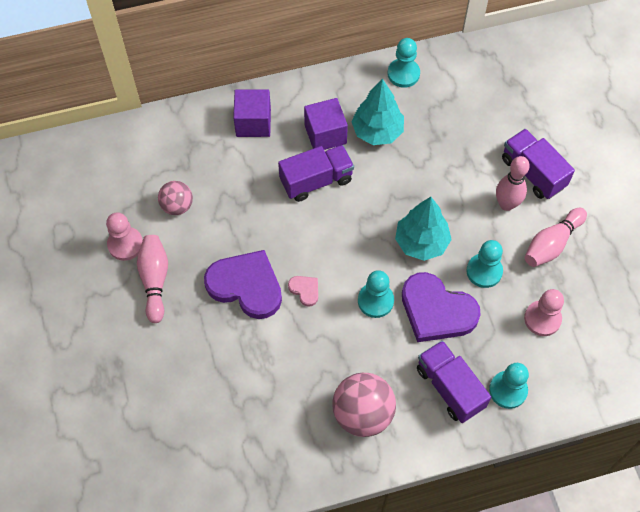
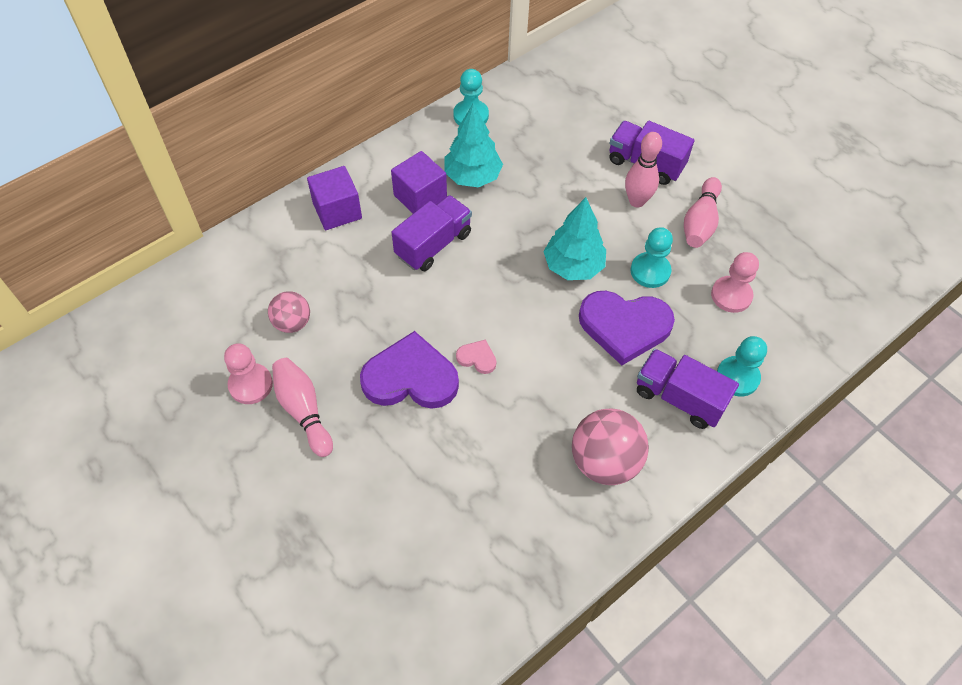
camera: 25 degrees left, 5 degrees down
turquoise pawn [358,270,394,318] -> none

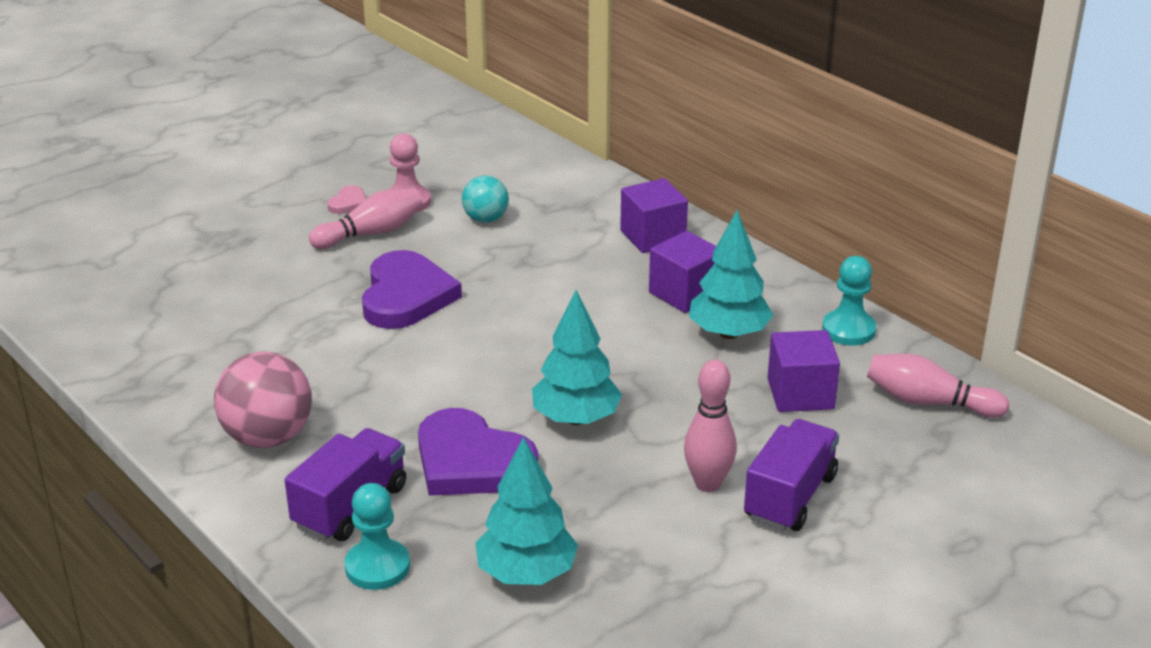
camera: 90 degrees right, 25 degrees down
pink ball [268,291,310,333] -> turquoise ball [462,176,509,223]
purple truck [392,195,472,272] -> none
pink heart [456,339,496,374] -> pink heart moved to [327,185,366,214]
purple heart [579,291,675,365] -> purple heart turned 60 degrees counterclockwise [418,408,538,496]
turquoise pawn [631,227,673,288] -> none
pink bowling pin [684,177,722,248] -> pink bowling pin moved to [867,354,1009,418]
pink pawn [711,252,759,313] -> turquoise tree [475,436,578,585]
none -> purple cube [767,330,840,412]

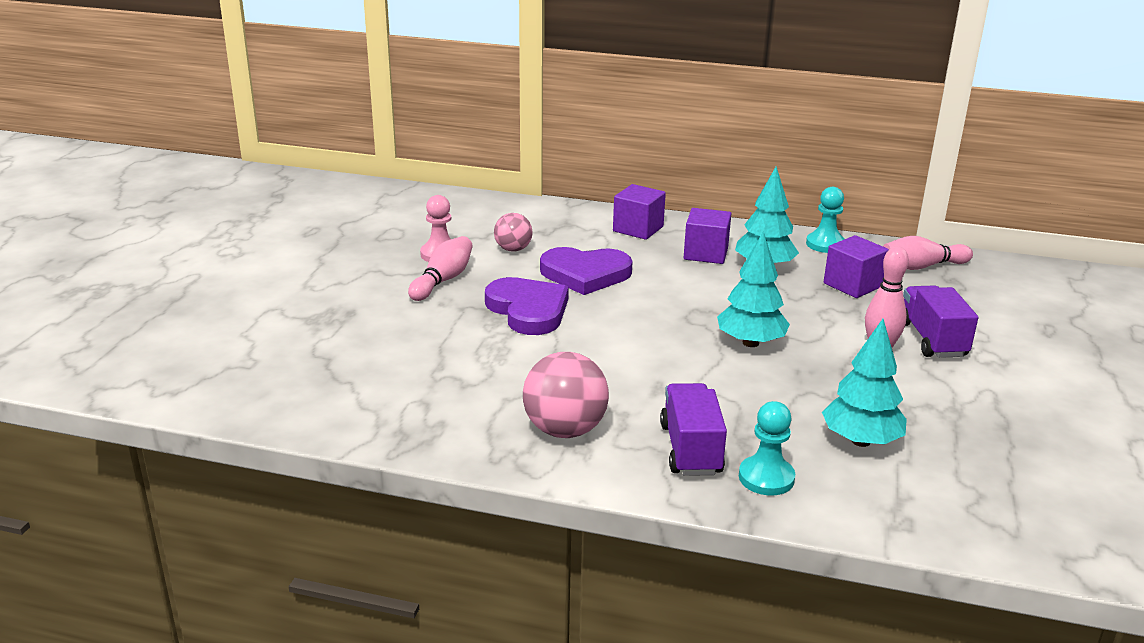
camera: 35 degrees left, 5 degrees down
pink heart [327,185,366,214] -> none
purple heart [418,408,538,496] -> purple heart moved to [540,247,633,295]
turquoise ball [462,176,509,223] -> pink ball [494,213,533,252]

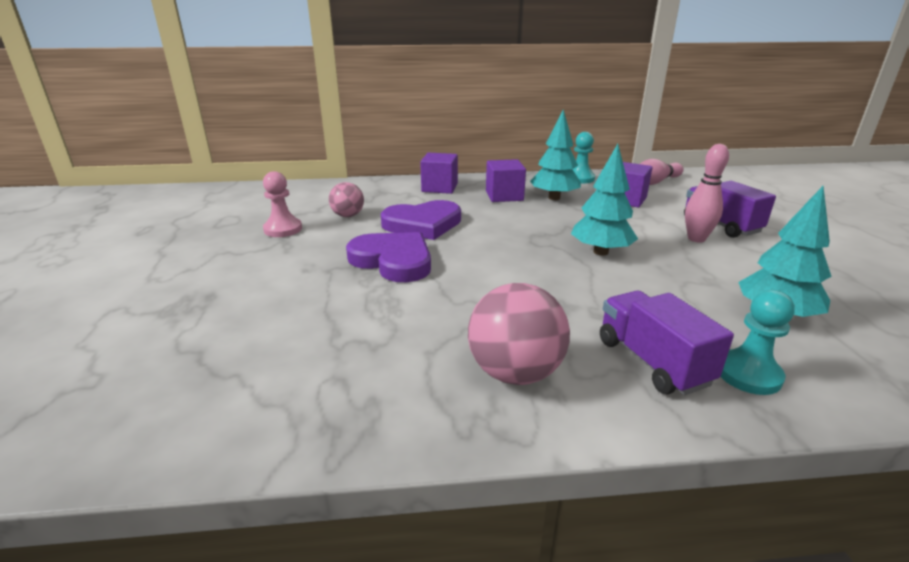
camera: 20 degrees left, 0 degrees up
pink bowling pin [408,236,473,301] -> none

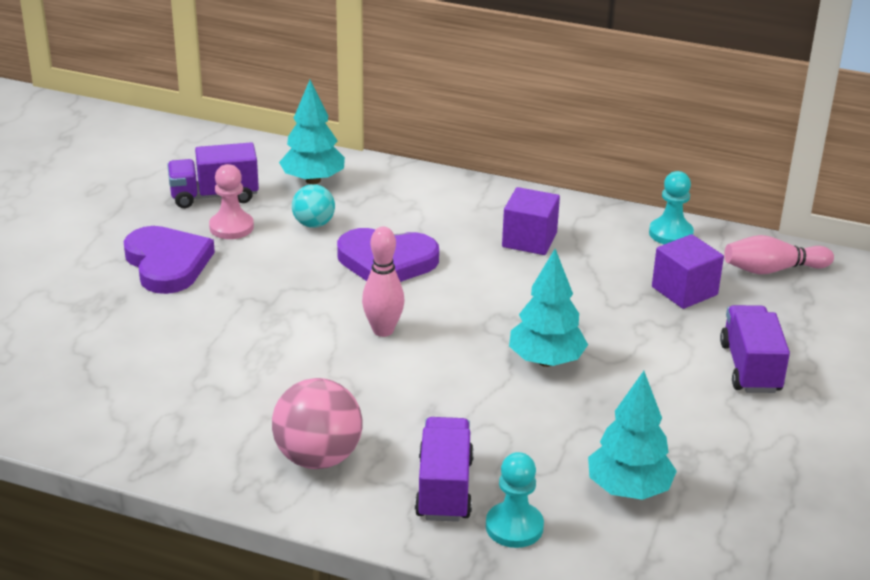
camera: 25 degrees right, 5 degrees up
pink ball [329,182,364,217] -> turquoise ball [292,184,335,228]
purple heart [346,232,431,282] -> purple heart moved to [123,226,215,294]
purple cube [420,153,458,194] -> none
turquoise tree [530,110,581,200] -> turquoise tree moved to [279,80,345,184]
pink bowling pin [685,144,729,242] -> pink bowling pin moved to [362,227,404,337]
none -> purple truck [167,142,259,208]

